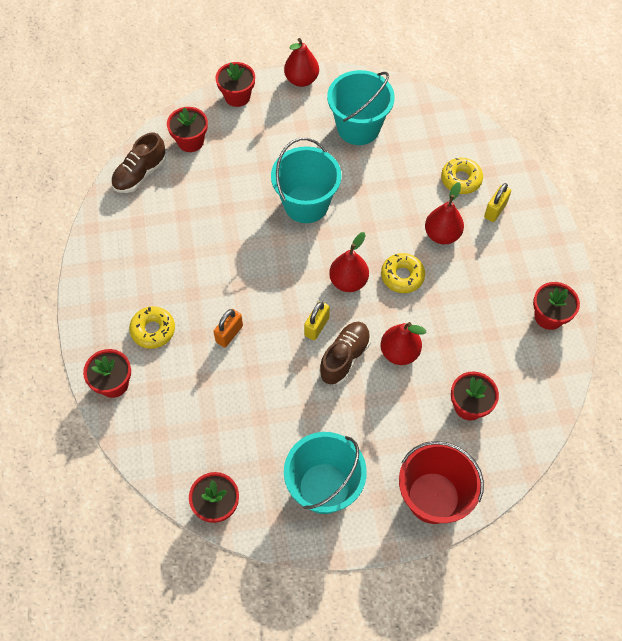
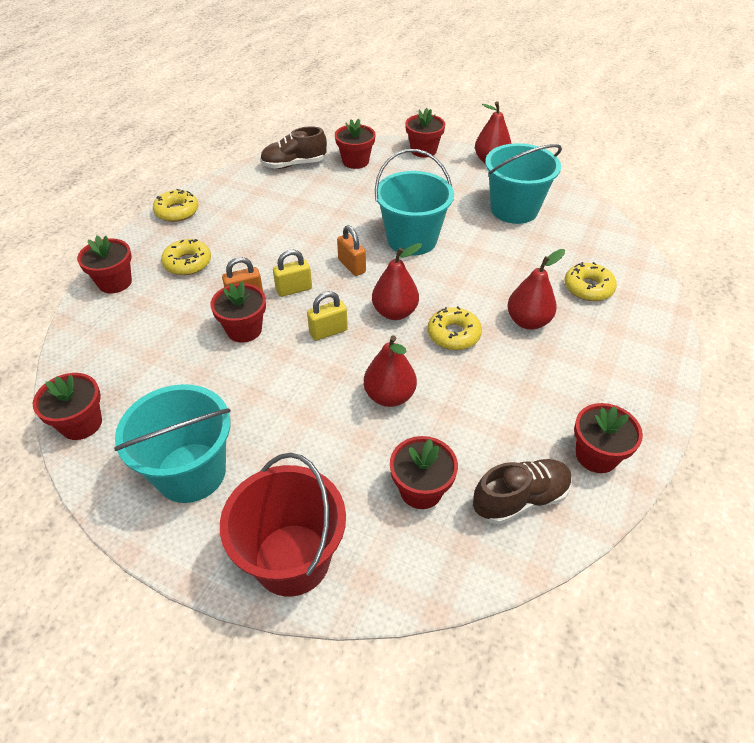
camera: 35 degrees right, 15 degrees down
brown shoe [319,322,371,384] -> brown shoe moved to [473,459,572,525]
yellow padlock [484,183,511,222] -> yellow padlock moved to [273,250,312,297]
none -> yellow donut [153,189,199,222]
none -> red flower pot [210,281,266,343]
none -> orange padlock [337,225,366,276]

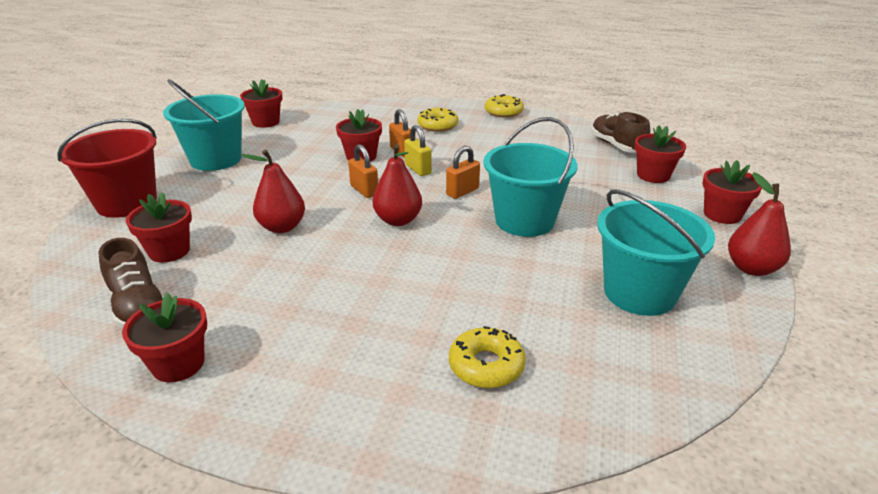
camera: 80 degrees right, 15 degrees down
red flower pot [77,236,132,294] -> none
yellow padlock [307,291,348,341] -> orange padlock [348,144,378,198]
yellow donut [428,306,482,350] -> none
red pear [507,249,565,330] -> none

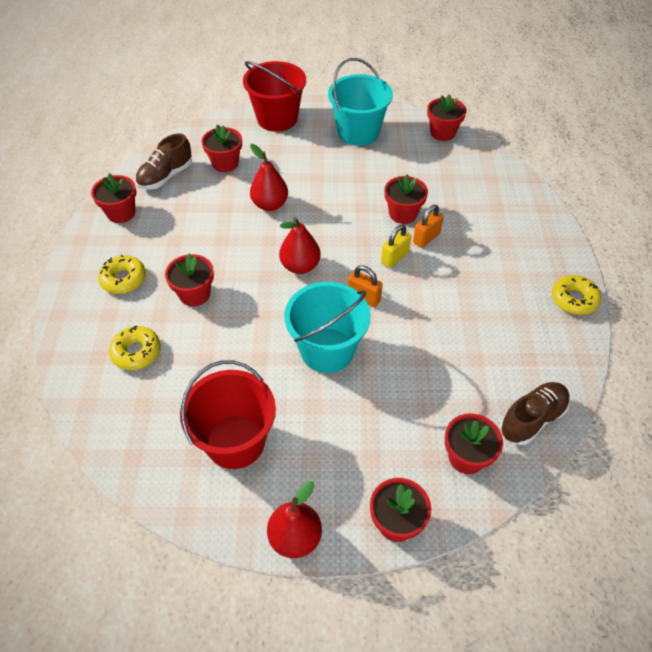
camera: 75 degrees right, 20 degrees up
orange padlock [348,144,378,198] -> none
yellow donut [417,108,459,132] -> yellow donut moved to [98,254,146,294]
turquoise bucket [597,189,715,316] -> red bucket [180,360,276,469]
none -> red flower pot [165,254,214,306]

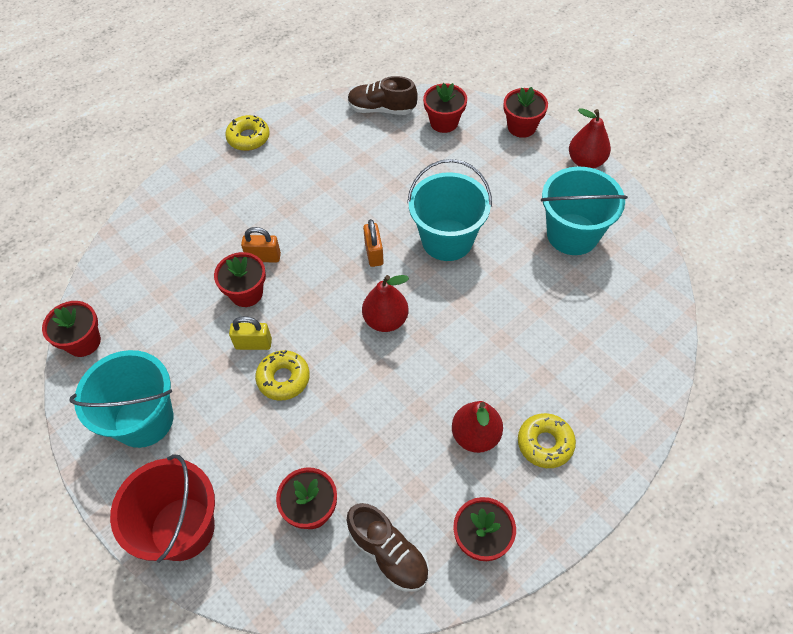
camera: 130 degrees left, 5 degrees up
yellow donut [109,326,161,370] -> yellow donut moved to [255,350,310,401]
brown shoe [135,133,192,190] -> brown shoe turned 45 degrees clockwise [347,503,429,592]
red flower pot [165,254,214,306] -> none
red bucket [180,360,276,469] -> turquoise bucket [541,167,628,255]
red pear [250,144,288,211] -> red pear moved to [452,401,503,453]
yellow padlock [381,224,411,268] -> yellow padlock moved to [229,316,272,350]

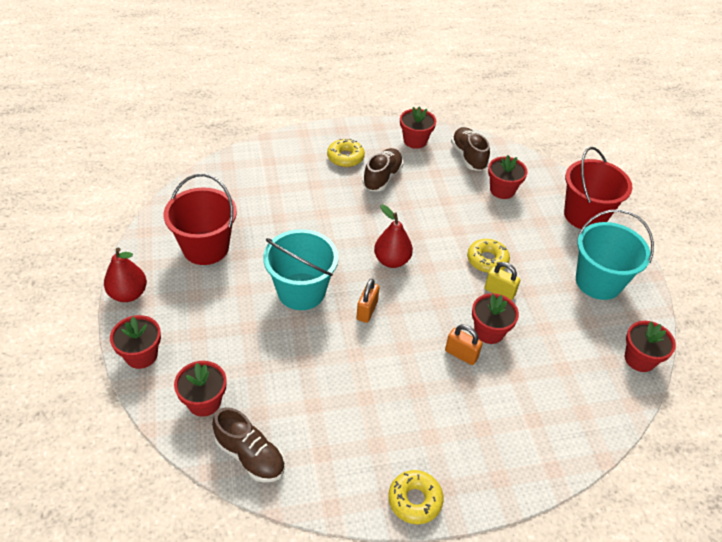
camera: 155 degrees left, 10 degrees down
red pear [452,401,503,453] -> brown shoe [363,148,404,191]
turquoise bucket [541,167,628,255] -> red bucket [164,174,237,265]

